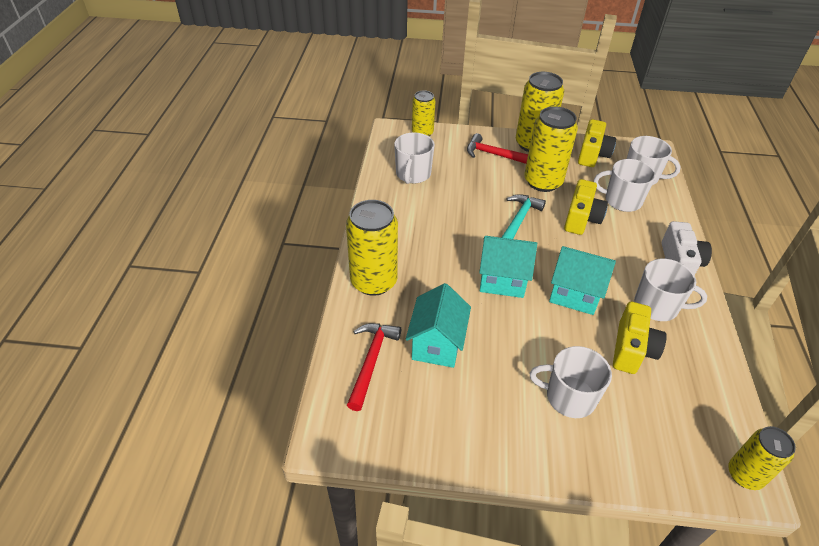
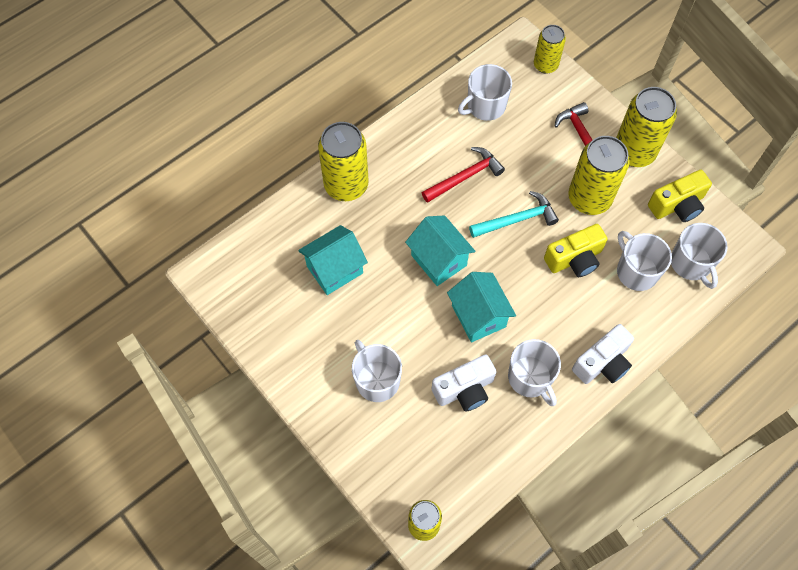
camera: 45 degrees right, 20 degrees up
red hammer [347,323,401,411] -> red hammer moved to [422,147,505,203]
yellow camera [613,302,667,374] -> white camera [432,355,496,411]

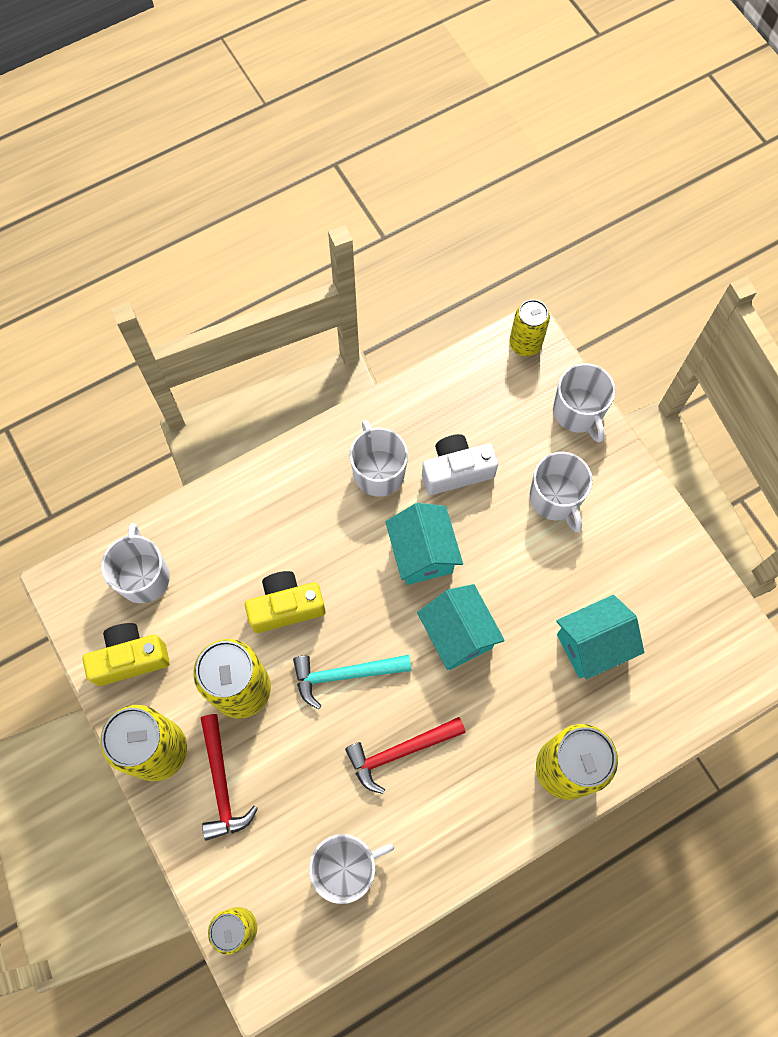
camera: 170 degrees left, 5 degrees up
white camera [572,324,634,384] -> none
white mug [617,231,672,291] -> white mug moved to [553,363,616,443]

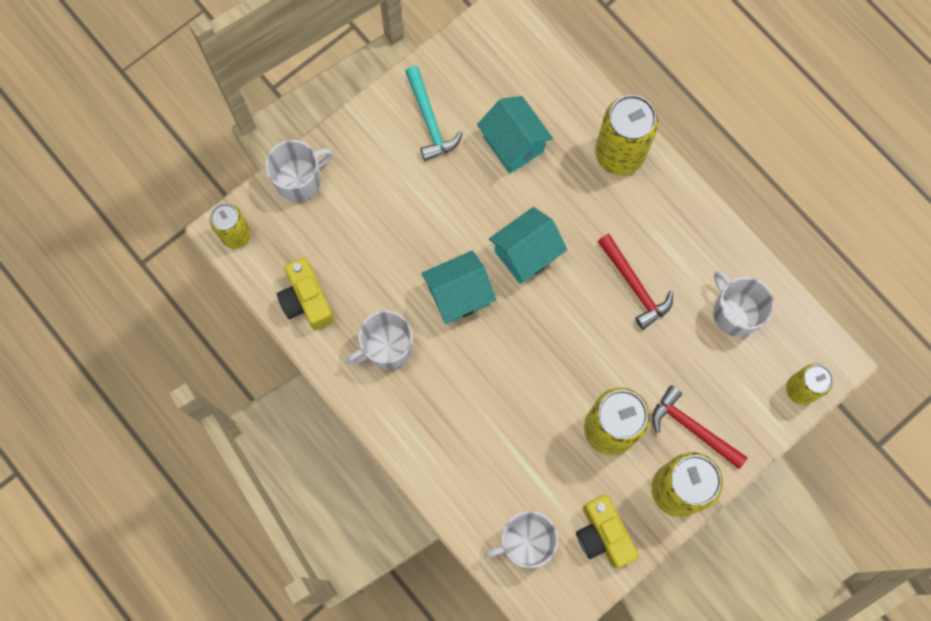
camera: 100 degrees left, 5 degrees up
red hammer [201,714,258,841] -> red hammer turned 120 degrees counterclockwise [652,385,748,469]
yellow camera [245,571,326,633] -> yellow camera moved to [277,257,335,330]
turquoise hammer [293,655,411,709] -> turquoise hammer moved to [405,66,463,161]
white camera [422,434,498,495] -> none
white mug [530,452,593,532] -> none

